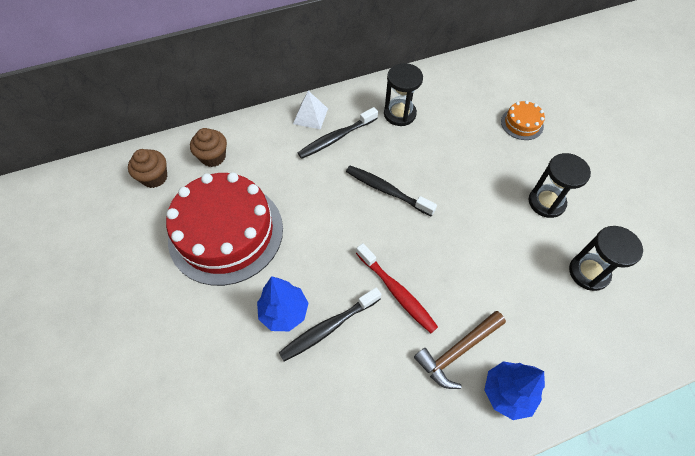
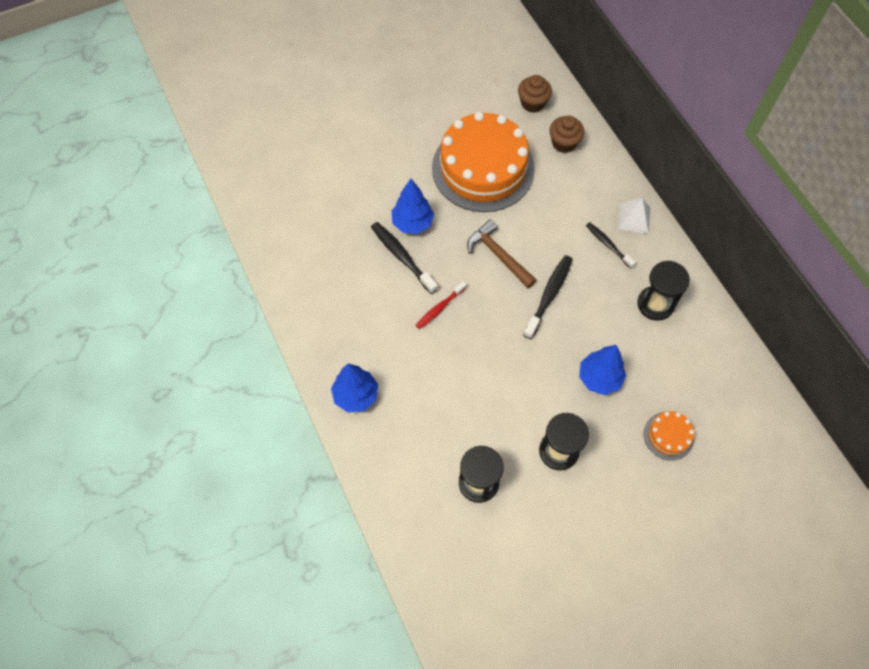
camera: 85 degrees right, 5 degrees up
red cake [166,172,283,286] -> orange cake [432,112,535,212]
black toothbrush [298,107,378,159] -> black toothbrush [586,222,636,269], size x0.66
red toothbrush [356,243,438,333] -> red toothbrush [416,281,467,329], size x0.66
brown hammer [414,311,506,389] -> brown hammer moved to [467,220,537,288]
none -> blue tree [579,345,626,395]

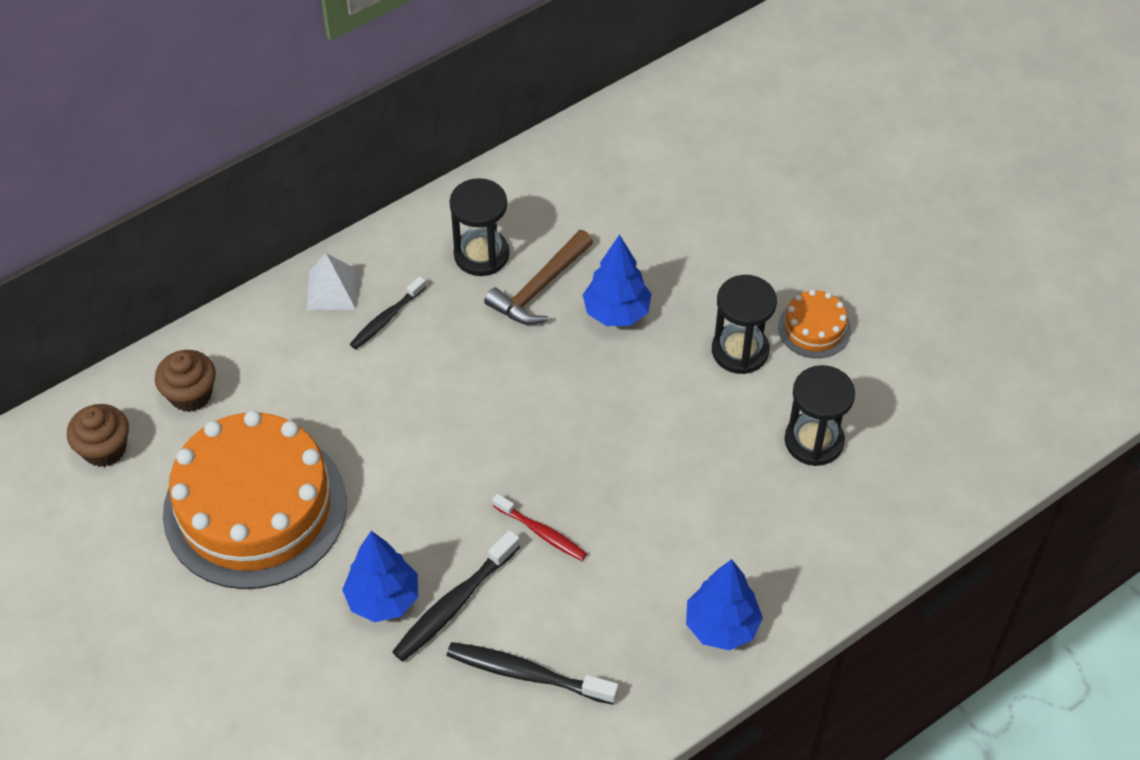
camera: 100 degrees left, 10 degrees down
brown hammer [467,220,537,288] -> brown hammer moved to [484,230,593,325]
black toothbrush [523,255,573,339] -> black toothbrush moved to [447,642,618,705]
orange cake [644,411,694,461] -> orange cake moved to [778,290,851,358]

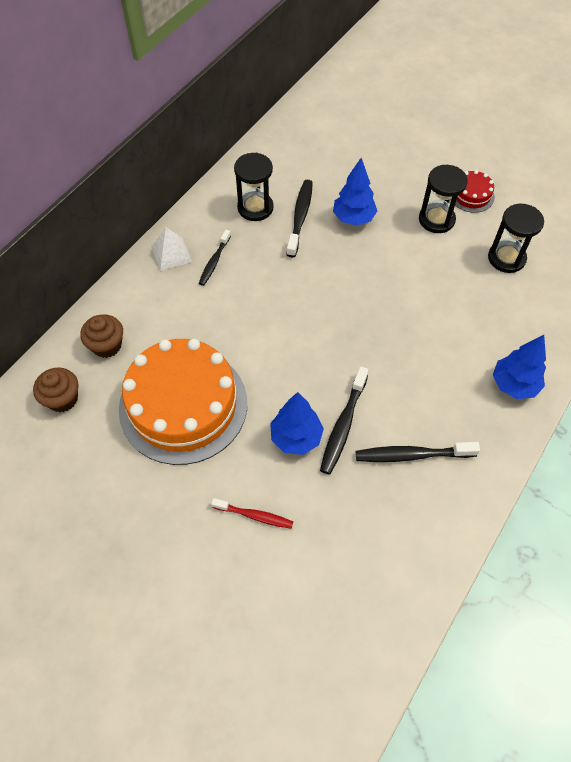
camera: 20 degrees left, 5 degrees up
brown hammer [484,230,593,325] -> black toothbrush [286,180,313,258]
red toothbrush [492,494,587,561] -> red toothbrush moved to [211,498,293,529]
orange cake [778,290,851,358] -> red cake [450,170,495,213]

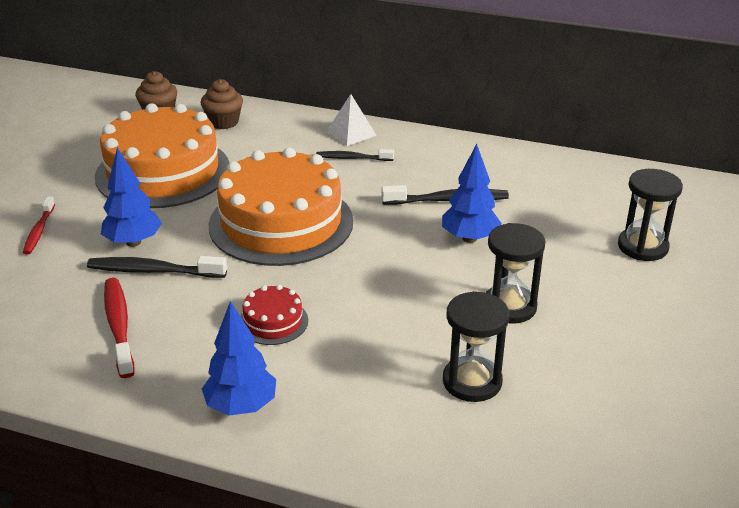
camera: 75 degrees right, 25 degrees down
black hourglass [234,153,273,221] -> black hourglass moved to [618,169,683,261]
black toothbrush [356,442,480,462] -> red toothbrush [104,278,134,378]
red cake [450,170,495,213] -> red cake moved to [240,285,308,345]
none -> orange cake [209,147,353,266]

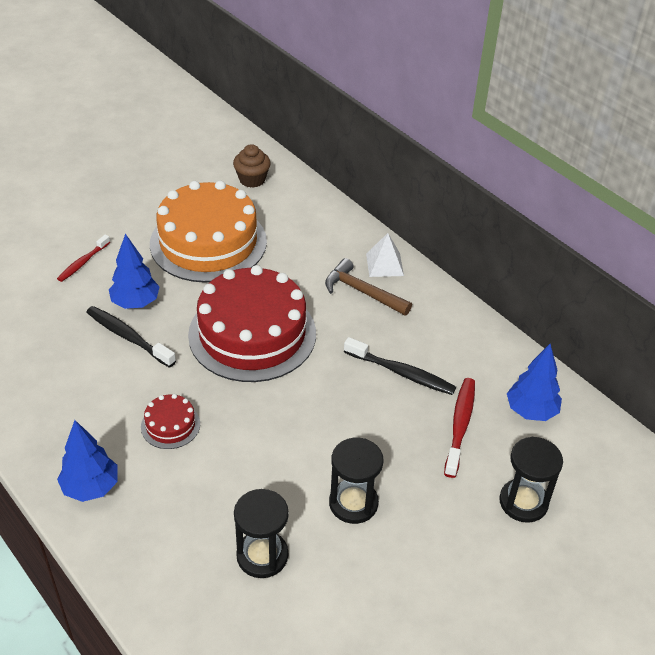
camera: 30 degrees right, 10 degrees up
red toothbrush [104,278,134,378] -> red toothbrush moved to [444,378,475,478]
brown cupcake [201,79,243,129] -> none
orange cake [209,147,353,266] -> red cake [188,265,316,382]
black toothbrush [316,149,394,161] -> brown hammer [325,258,412,316]
blue tree [442,144,501,243] -> blue tree moved to [507,344,562,421]

